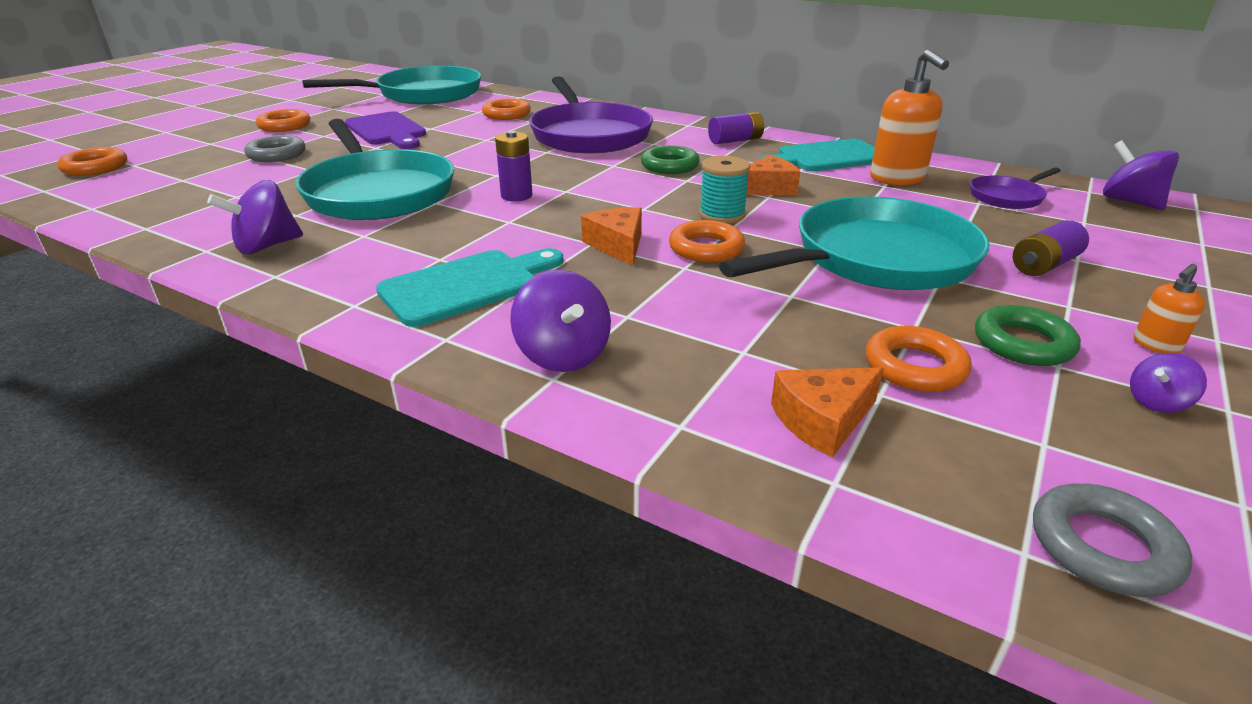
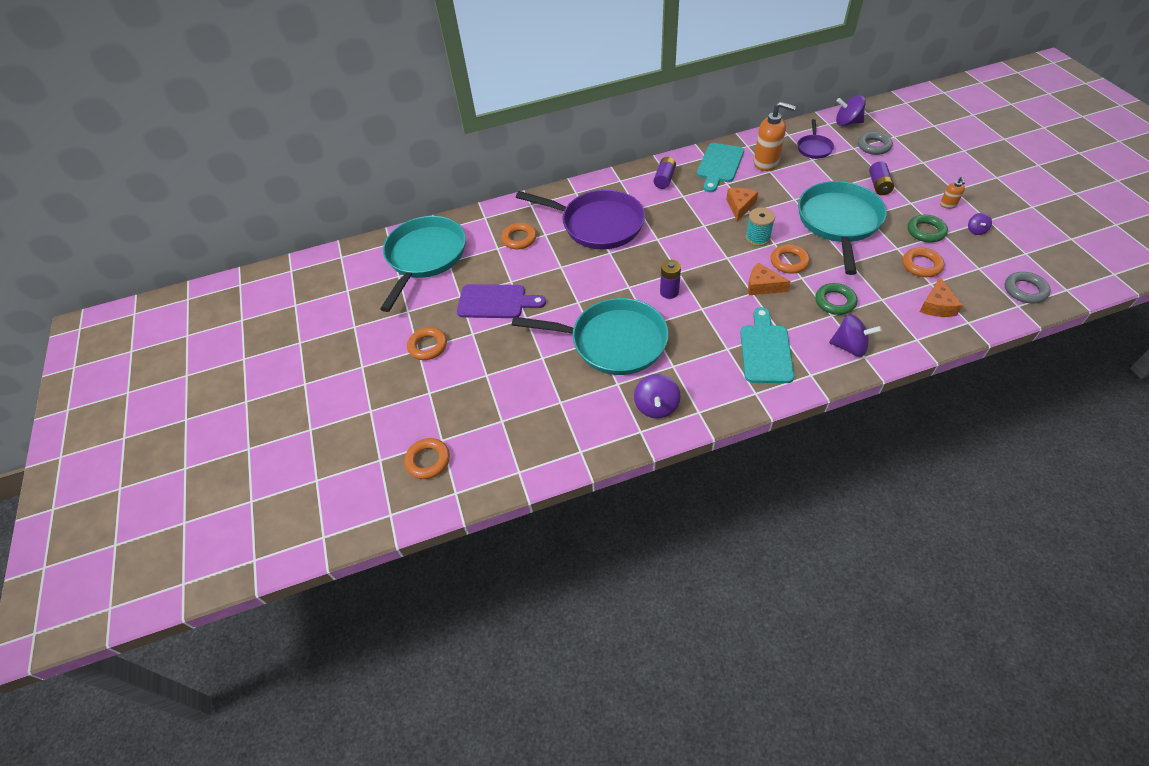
camera: 45 degrees left, 20 degrees up
grey ring [244,135,305,162] -> grey ring moved to [858,131,893,155]
green ring [641,145,700,174] -> green ring moved to [815,283,857,315]

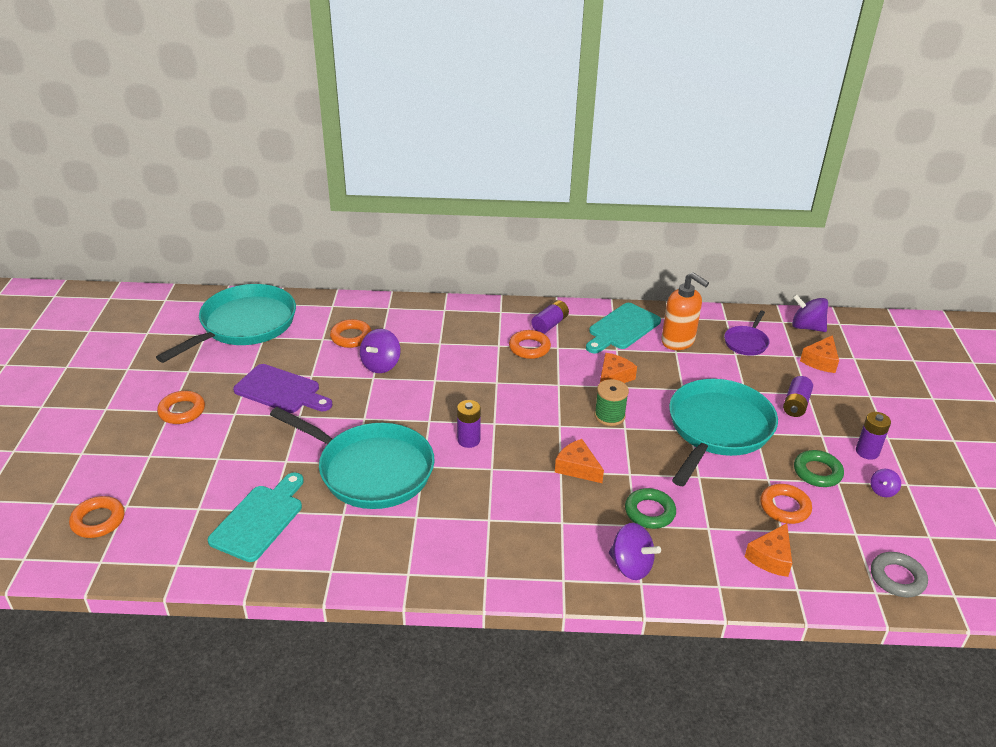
camera: 15 degrees right, 15 degrees down
purple pan [516,190,645,249] -> none
purple spinning top [634,374,681,418] -> purple spinning top moved to [360,329,401,373]
turquoise cutting board [740,307,794,383] -> turquoise cutting board moved to [208,472,304,562]
turquoise spool [745,208,775,246] -> green spool [594,379,629,426]
orange ring [770,244,810,273] -> orange ring moved to [509,330,551,359]
grey ring [858,131,893,155] -> orange cheese [800,335,839,373]
orange soap dispenser [940,177,965,209] -> purple battery [856,412,891,460]

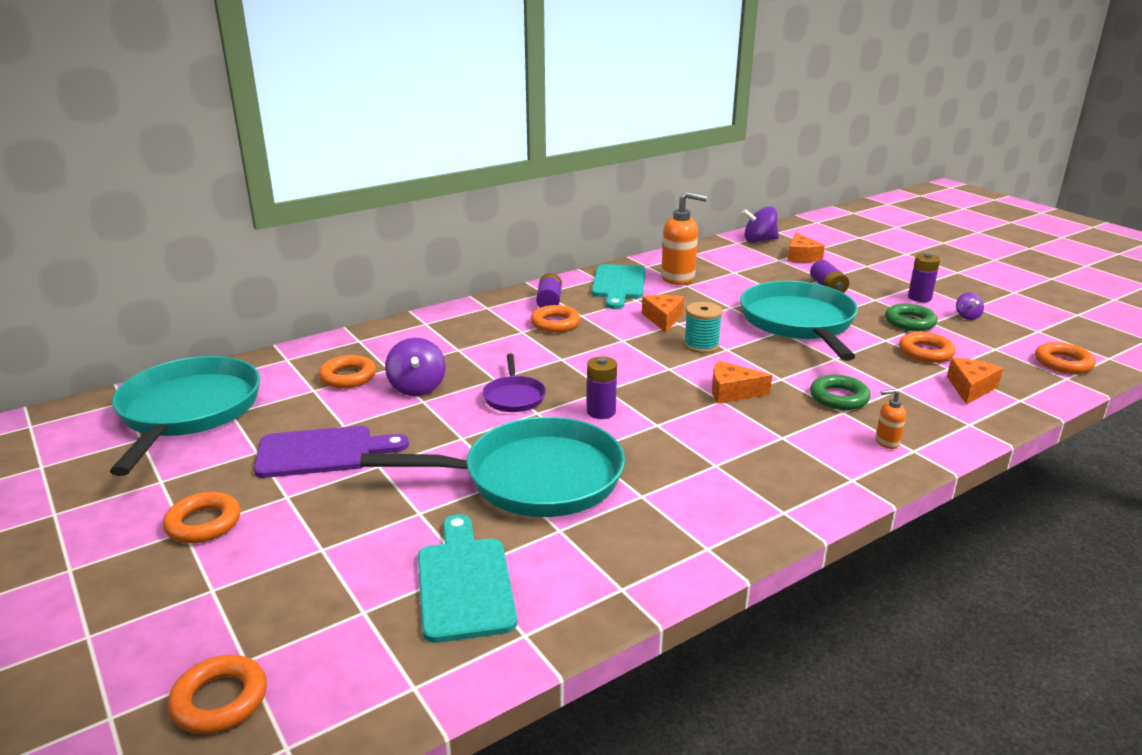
camera: 35 degrees left, 10 degrees down
green spool [594,379,629,426] -> turquoise spool [684,302,723,353]
purple spinning top [609,523,661,580] -> orange soap dispenser [876,389,906,449]
purple pan [724,311,770,356] -> purple pan moved to [483,354,546,412]
orange cheese [745,523,792,577] -> orange cheese turned 150 degrees counterclockwise [947,358,1003,405]
grey ring [871,552,928,597] -> orange ring [1035,342,1096,374]

